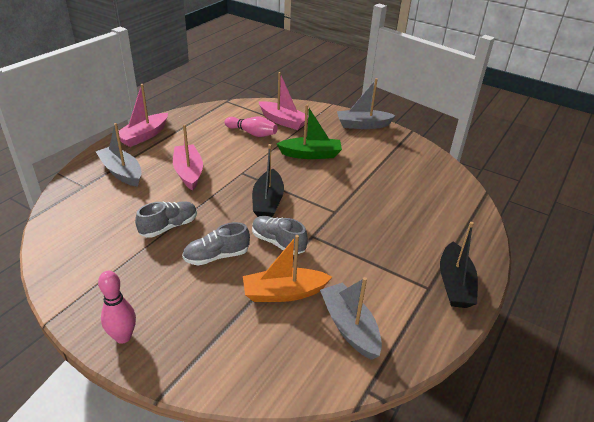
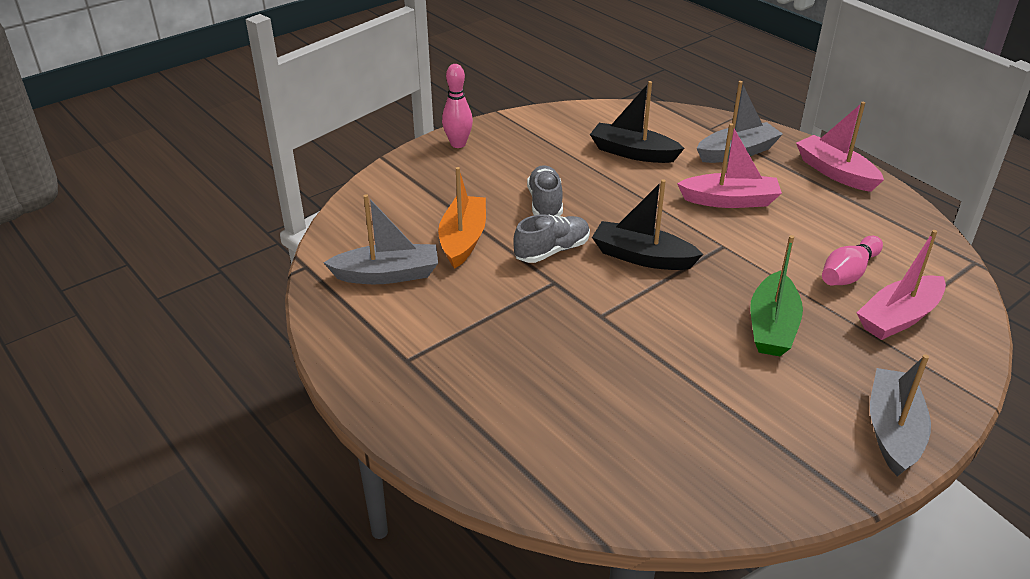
camera: 110 degrees right, 0 degrees up
grey shoe [135,201,197,238] -> none
black boat [440,222,478,308] -> black boat moved to [590,81,684,163]

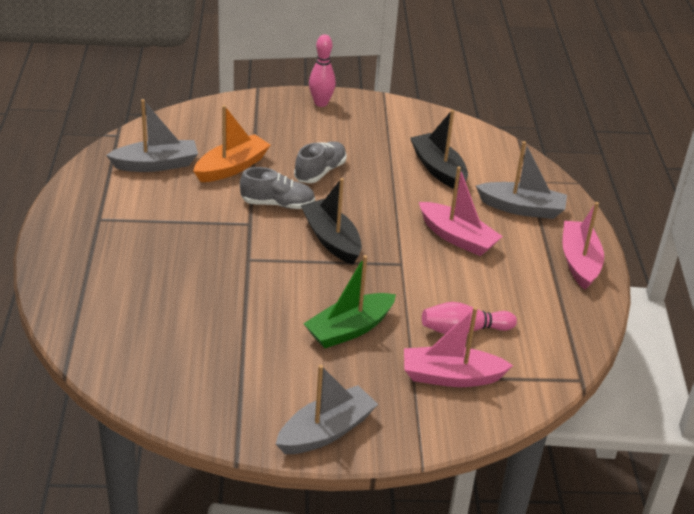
camera: 35 degrees right, 0 degrees up
grey boat [324,194,438,284] -> grey boat turned 45 degrees counterclockwise [106,99,198,172]

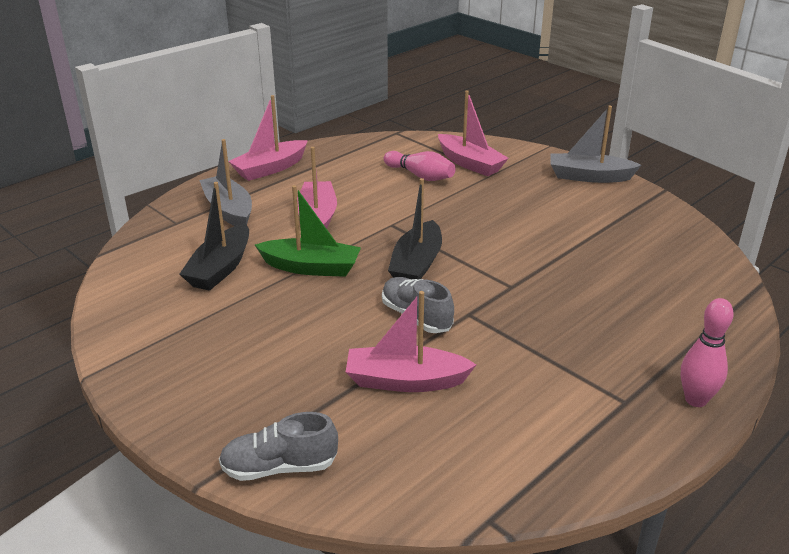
camera: 130 degrees left, 5 degrees down
grey boat [106,99,198,172] -> none
orange boat [193,105,270,182] -> pink boat [346,291,476,392]
grey shoe [294,141,347,183] -> grey shoe moved to [219,412,338,481]
green boat [303,255,396,348] -> green boat moved to [255,185,361,277]
pink bowling pin [309,34,336,107] -> pink bowling pin moved to [681,298,734,407]

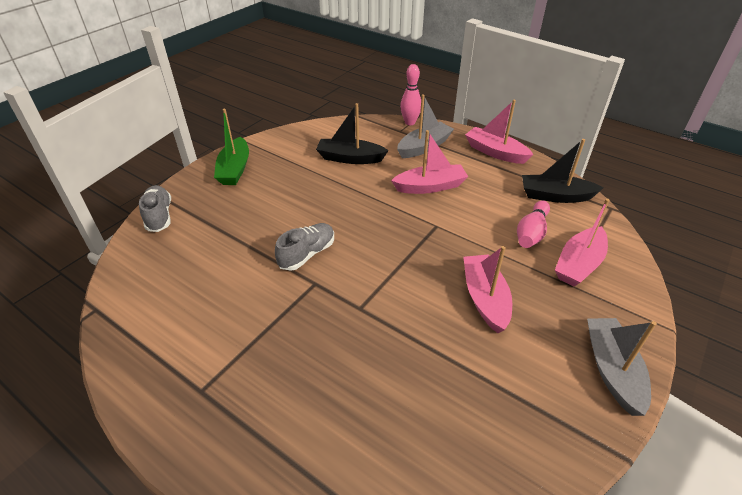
camera: 80 degrees right, 10 degrees up
green boat [255,185,361,277] -> green boat moved to [214,109,249,185]
pink boat [346,291,476,392] -> pink boat moved to [463,246,512,333]
black boat [388,178,442,279] -> black boat moved to [522,139,603,203]
pink bowling pin [681,298,734,407] -> pink bowling pin moved to [400,64,421,125]

